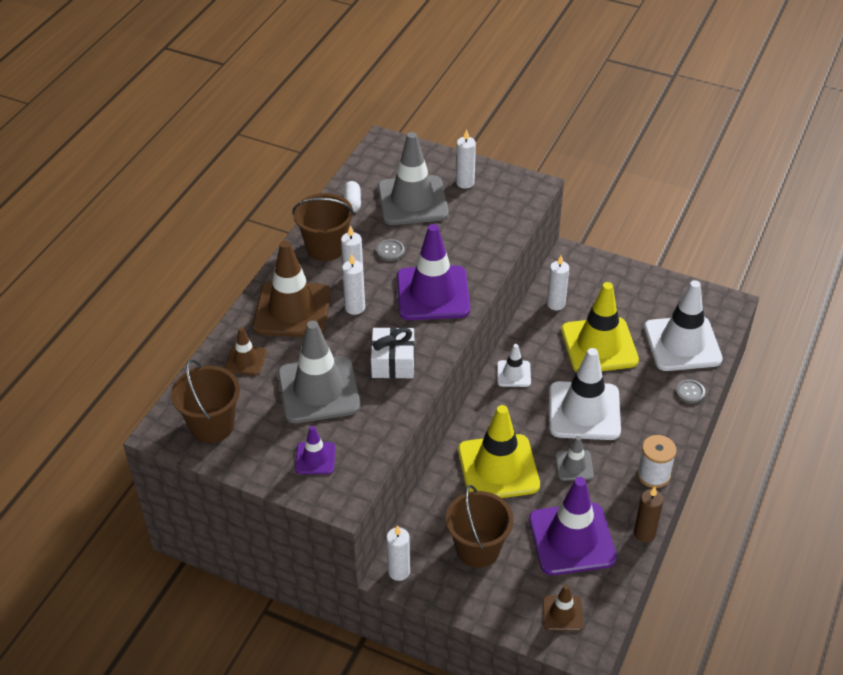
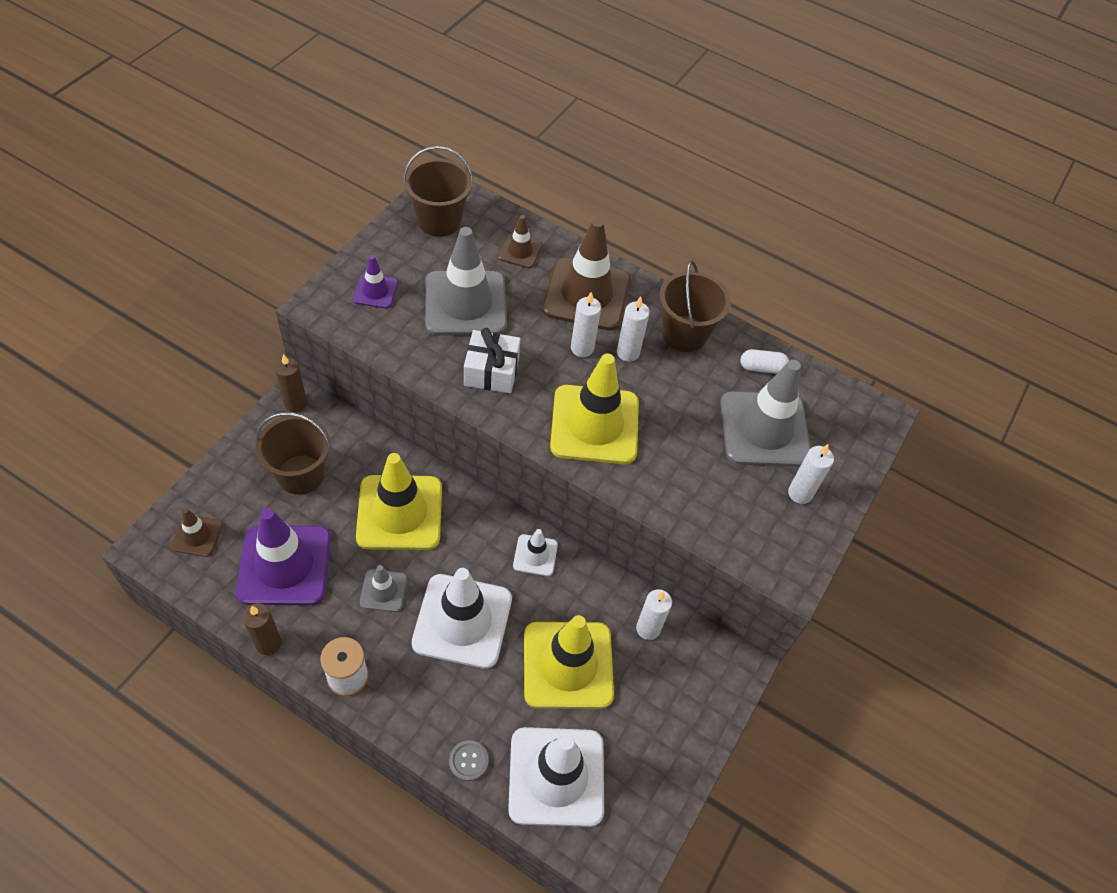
camera: 90 degrees right, 10 degrees up
grey button [376,239,405,261] -> none
white candle [386,525,410,581] -> brown candle [275,354,307,412]
purple traffic cone [397,224,470,320] -> yellow traffic cone [550,354,639,464]

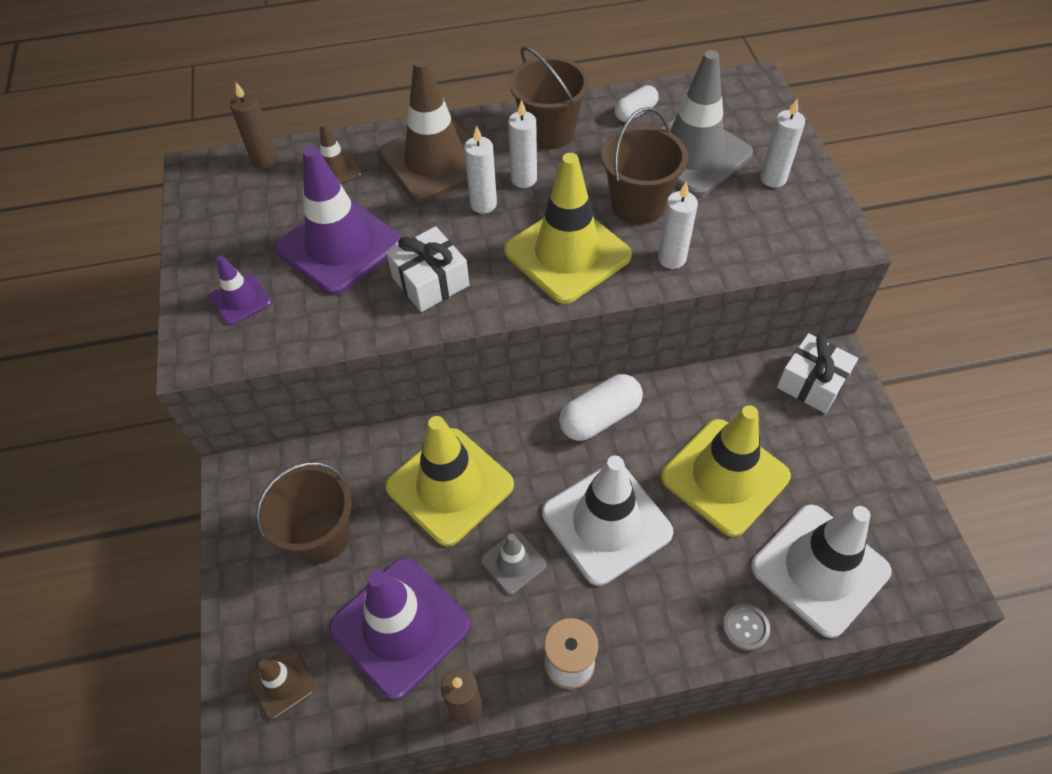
camera: 35 degrees left, 0 degrees up
brown candle [275,354,307,412] -> brown candle moved to [230,82,277,169]
brown bucket [403,146,473,237] -> brown bucket moved to [601,107,688,224]
grey traffic cone [425,227,507,335] -> purple traffic cone [275,146,401,295]
white traffic cone [513,529,558,576] -> white capsule [559,374,643,441]
white candle [636,589,672,640] -> white candle moved to [658,182,698,269]
none -> white gift [777,333,858,413]

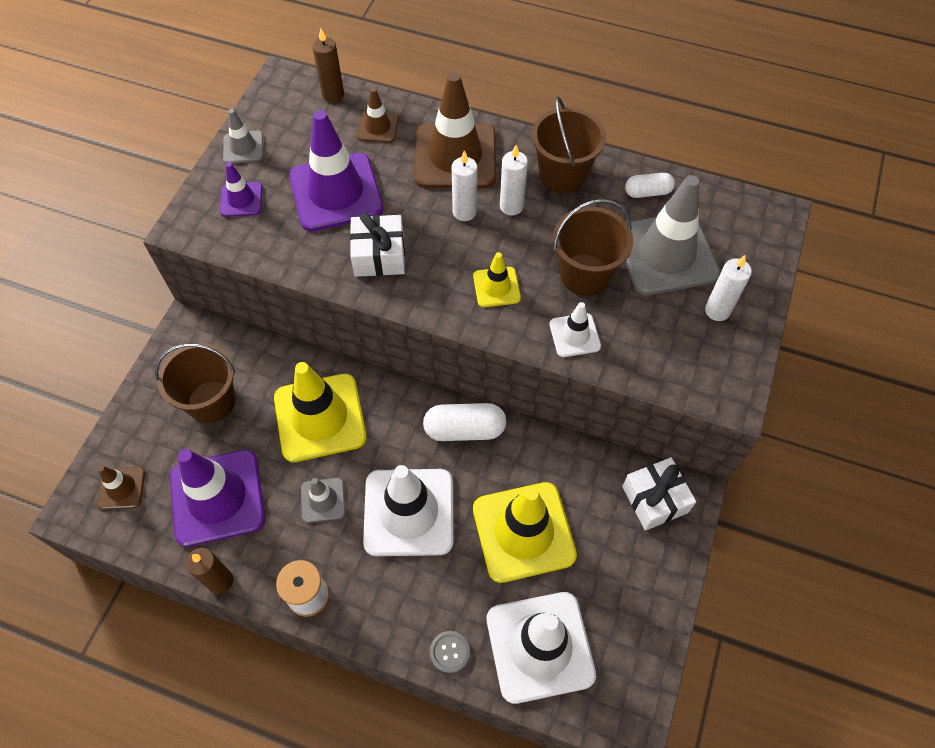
camera: 30 degrees right, 5 degrees up
yellow traffic cone [504,153,632,304] -> yellow traffic cone [473,252,521,307], size x0.49
white candle [658,182,698,269] -> white traffic cone [549,302,601,357]
none -> grey traffic cone [223,109,264,164]

